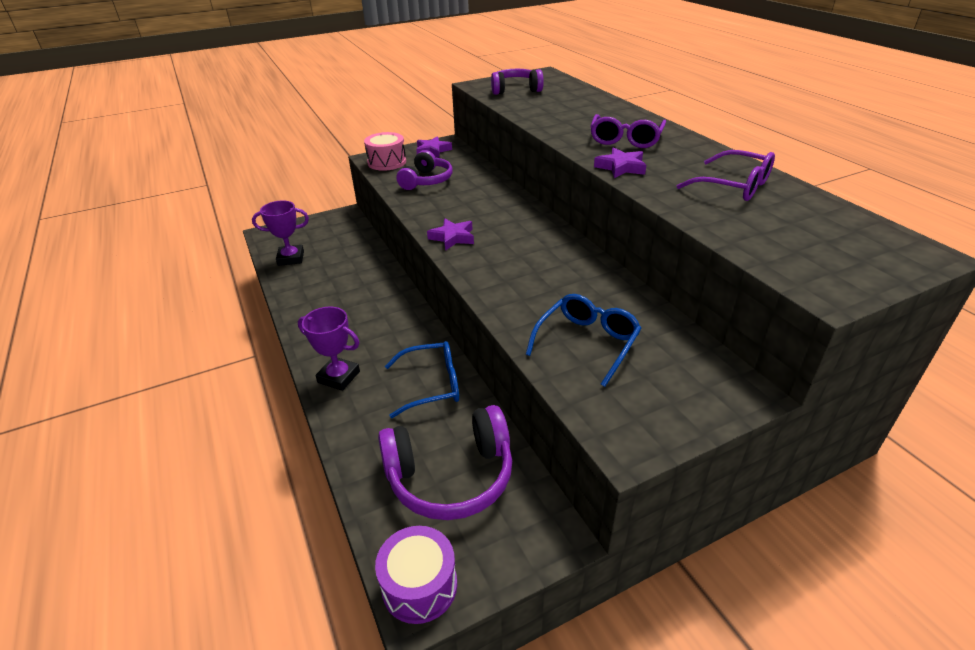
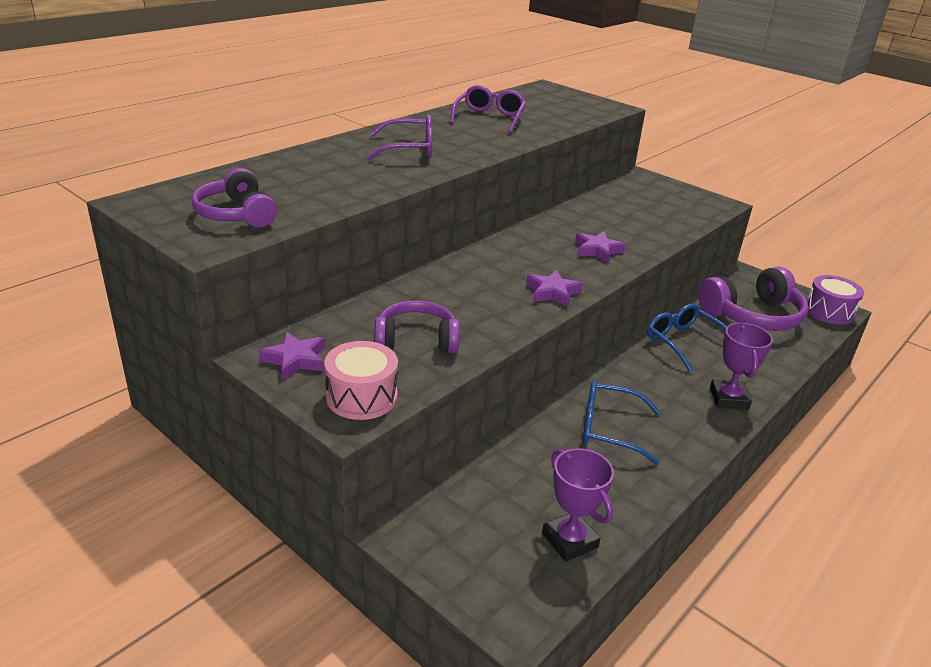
camera: 115 degrees left, 5 degrees down
purple headphones [378,405,512,520] -> purple headphones turned 105 degrees clockwise [698,266,809,331]
blue glasses [525,294,641,387] -> blue glasses moved to [582,381,660,465]
purple star [594,147,646,178] -> purple star moved to [575,231,626,263]

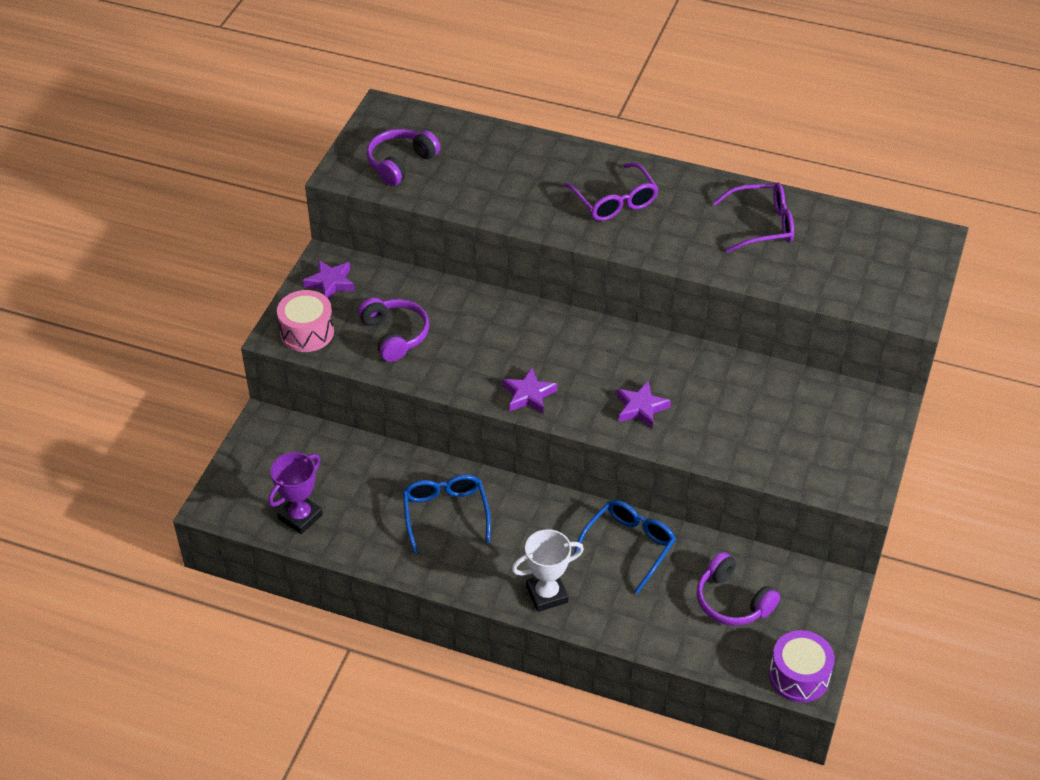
camera: 70 degrees right, 15 degrees up
purple headphones [698,266,809,331] -> purple headphones [697,552,780,626], size x0.66
purple trophy [710,323,773,410] -> white trophy [512,529,584,612]

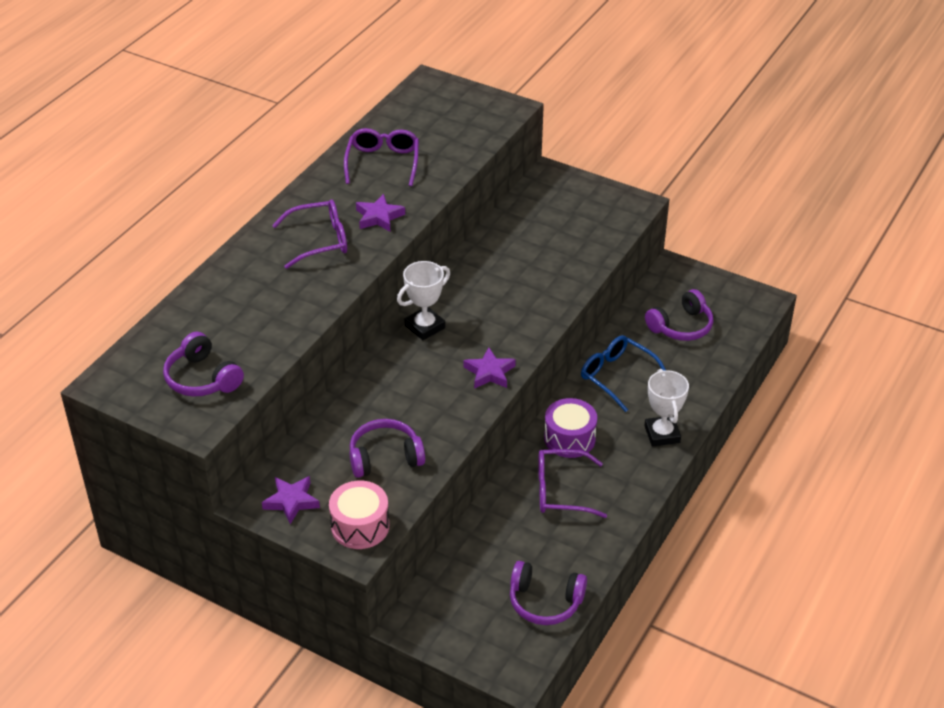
camera: 80 degrees left, 5 degrees down
purple trophy [268,452,323,534] -> purple headphones [510,561,587,625]
blue glasses [403,474,491,554] -> purple glasses [538,449,607,518]
purple star [616,381,671,429] -> purple star moved to [356,194,405,232]
purple drum [769,630,835,703] -> purple drum moved to [544,398,597,458]
none -> white trophy [397,261,450,340]

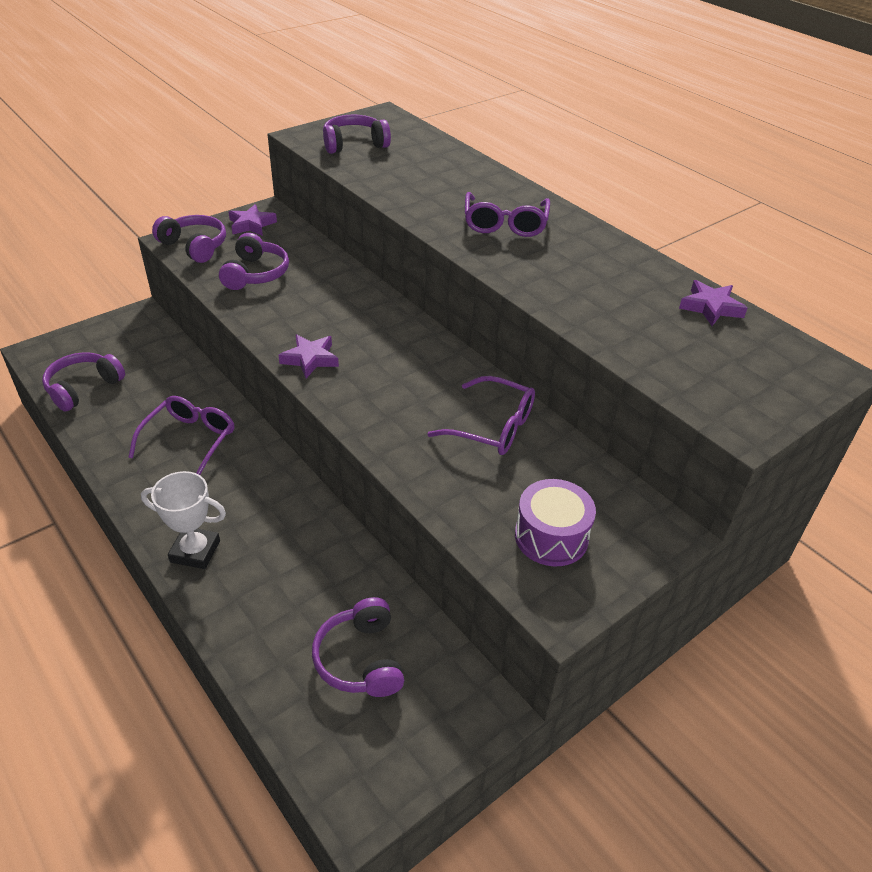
camera: 110 degrees right, 0 degrees up
pink drum [329,481,389,549] -> purple headphones [152,215,226,263]
purple glasses [344,128,419,186] -> purple glasses moved to [427,376,535,455]
purple star [356,194,405,232] -> purple star moved to [679,280,748,326]
white trophy [397,261,450,340] -> none
purple drum [544,398,597,458] -> purple drum moved to [515,479,596,567]
blue glasses [581,335,666,412] -> none

